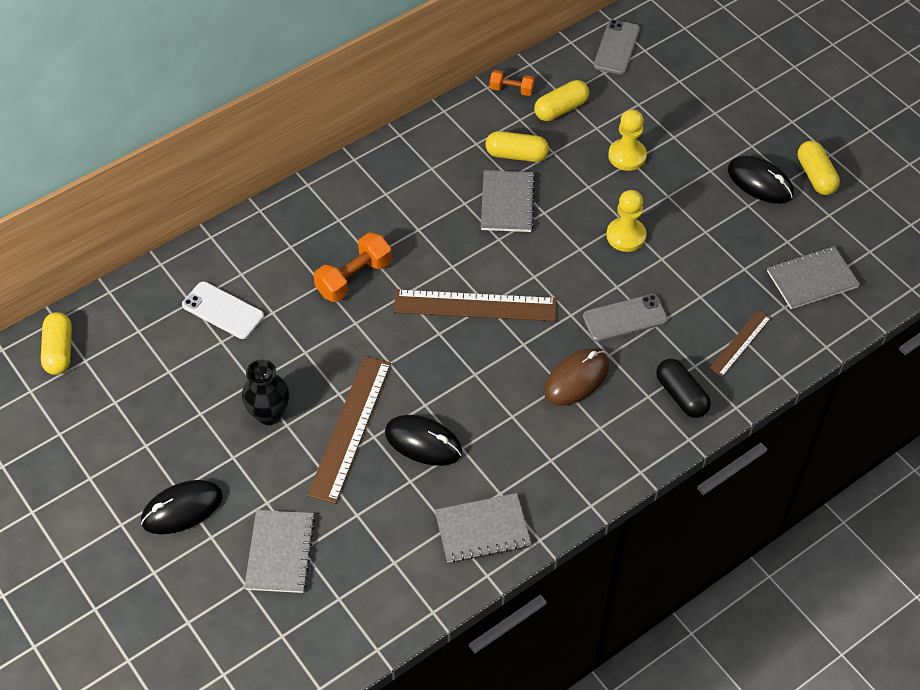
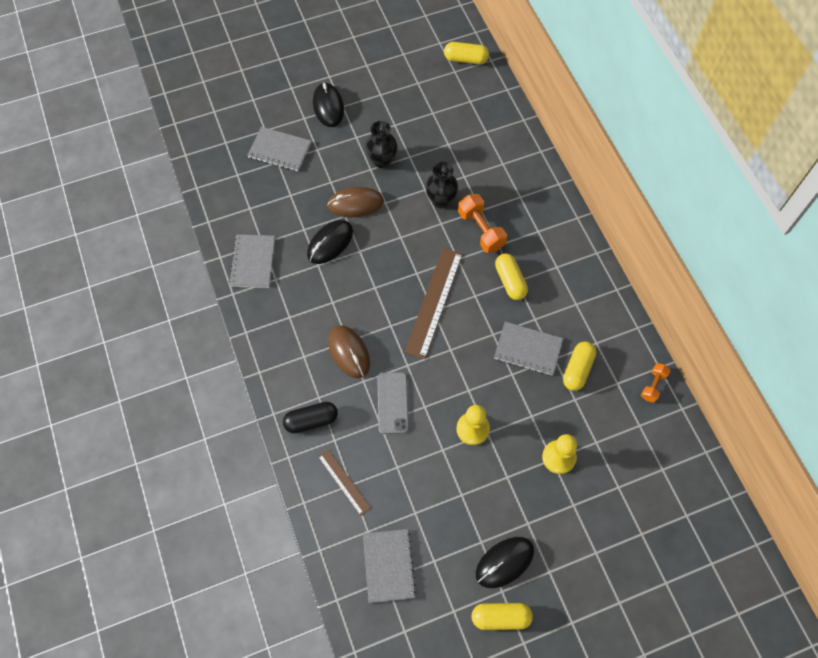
camera: 105 degrees right, 10 degrees up
white phone [182,281,264,339] -> none
brown ruler [307,356,391,504] -> brown mouse [327,187,384,217]
yellow capsule [534,80,589,121] -> yellow capsule moved to [495,253,528,300]
grey phone [593,20,640,75] -> none
none -> black vase [425,162,458,208]

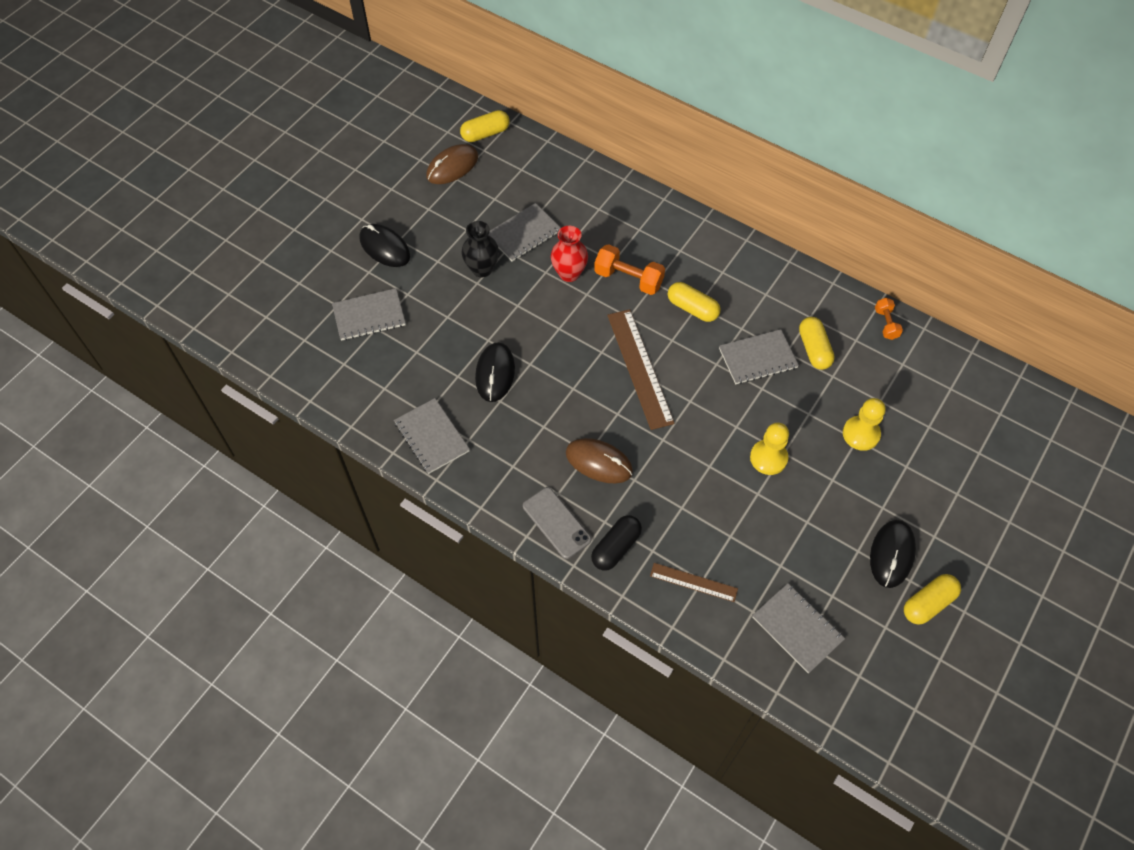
camera: 35 degrees left, 5 degrees down
brown mouse [327,187,384,217] -> brown mouse moved to [426,144,478,184]
grey phone [377,372,409,434] -> grey phone moved to [523,487,591,559]
black vase [425,162,458,208] -> red vase [551,226,588,282]
none -> grey notebook [488,203,561,261]

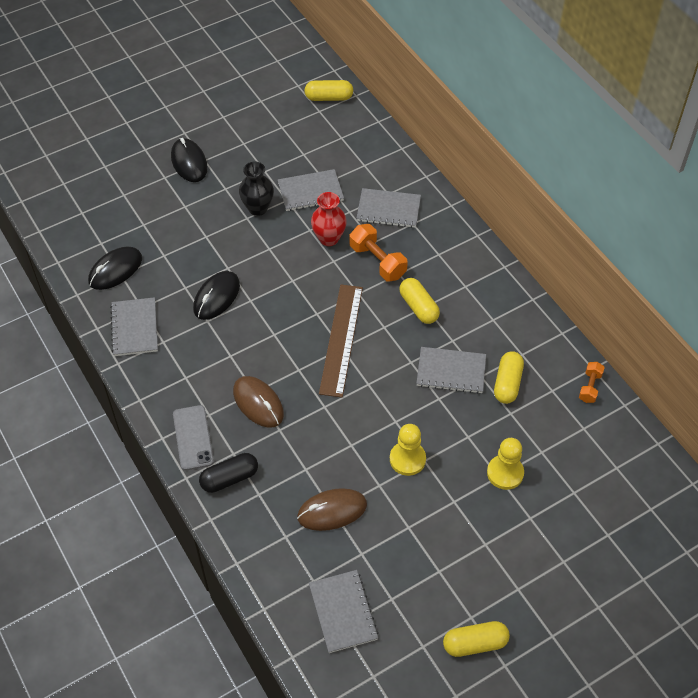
camera: 25 degrees right, 5 degrees down
grey notebook [332,288,406,341] -> grey notebook moved to [356,188,421,228]
brown mouse [426,144,478,184] -> brown mouse moved to [297,488,367,531]
brown ruler [650,563,738,602] -> none
black mouse [870,520,916,588] -> black mouse moved to [88,246,142,290]

